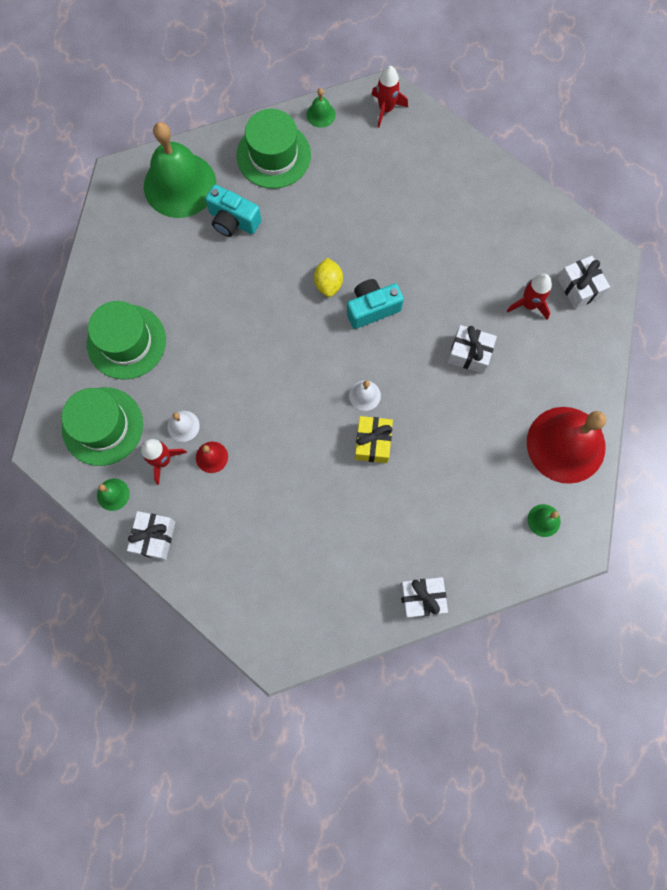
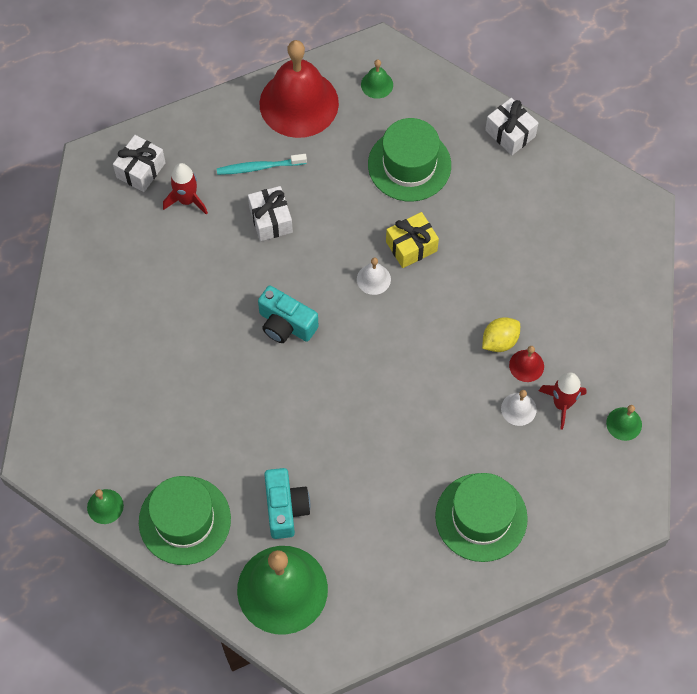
camera: 125 degrees left, 10 degrees down
green hat [62,387,143,466] -> green hat moved to [368,118,451,202]
white gift [127,511,175,560] -> none
yellow lemon [314,258,343,297] -> yellow lemon moved to [482,317,520,352]
red rocket [371,66,408,128] -> none
none -> turquoise toothbrush [217,154,307,175]

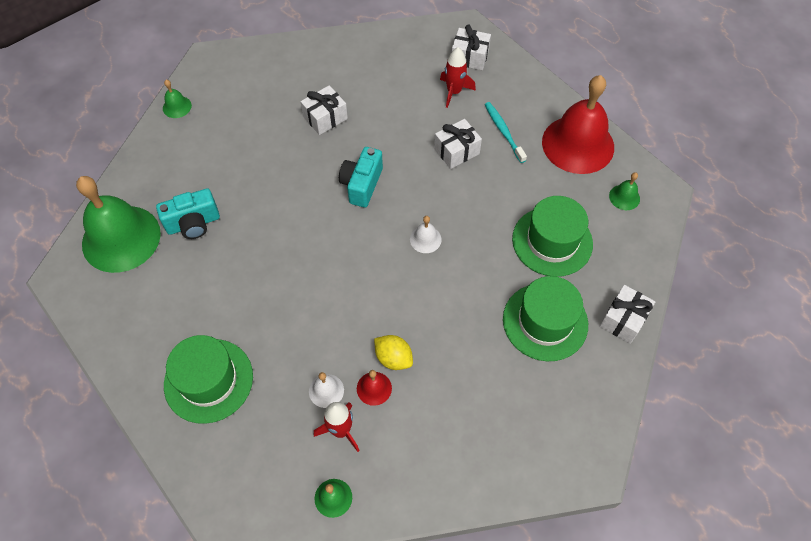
camera: 75 degrees right, 5 degrees down
green hat [139,476,231,565] -> green hat moved to [503,276,588,361]
yellow gift [386,212,439,268] -> none
none -> white gift [300,85,348,135]

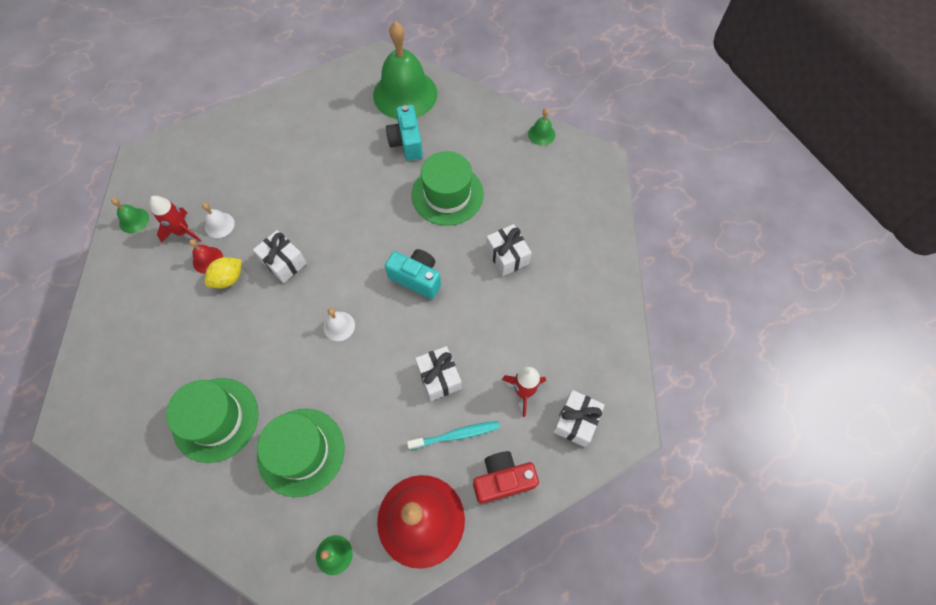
camera: 100 degrees right, 5 degrees up
green hat [164,335,253,424] -> green hat moved to [411,151,484,226]
white gift [600,285,655,344] -> white gift moved to [253,230,307,283]
none -> red camera [473,451,539,504]

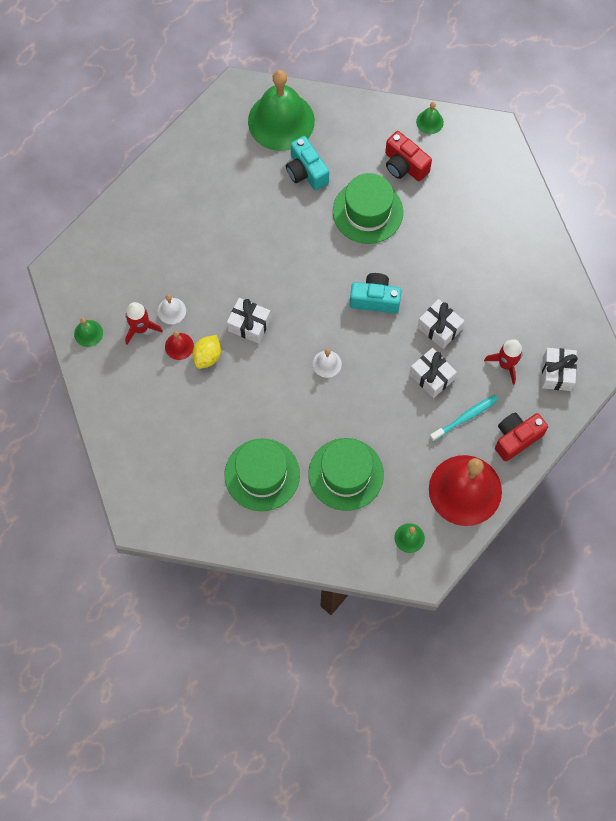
camera: 20 degrees left, 5 degrees up
white gift [486,224,532,276] -> white gift moved to [418,299,464,349]
none -> red camera [385,131,432,181]

